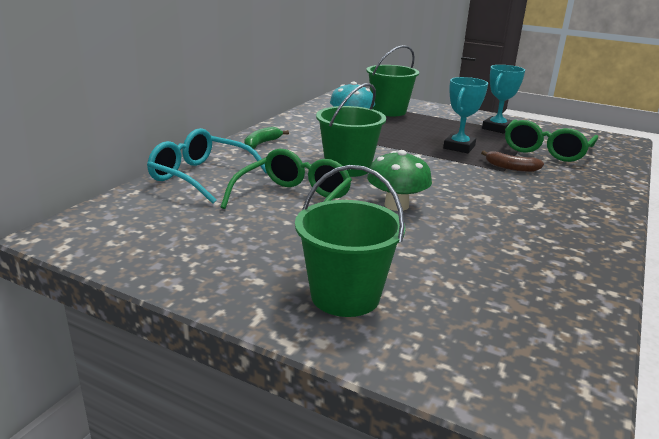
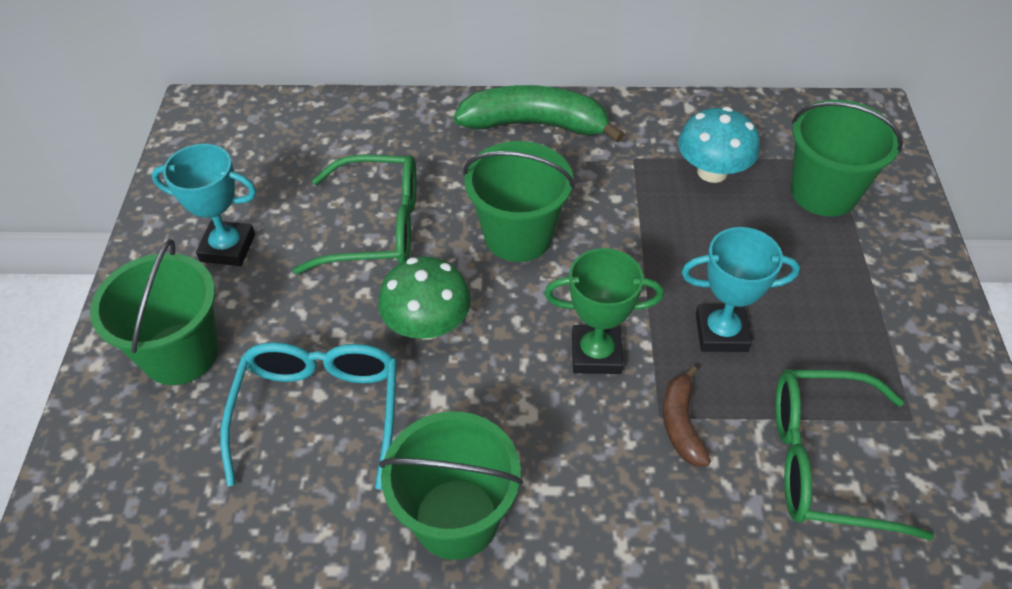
camera: 65 degrees right, 25 degrees up
turquoise glasses [147,128,267,204] -> turquoise glasses moved to [220,342,397,490]
green banana [244,127,289,149] -> green banana [454,85,625,143], size x1.92
turquoise trophy [482,65,525,134] -> turquoise trophy moved to [152,144,256,266]
none -> green bucket [379,411,523,560]
none -> green trophy [544,248,664,374]

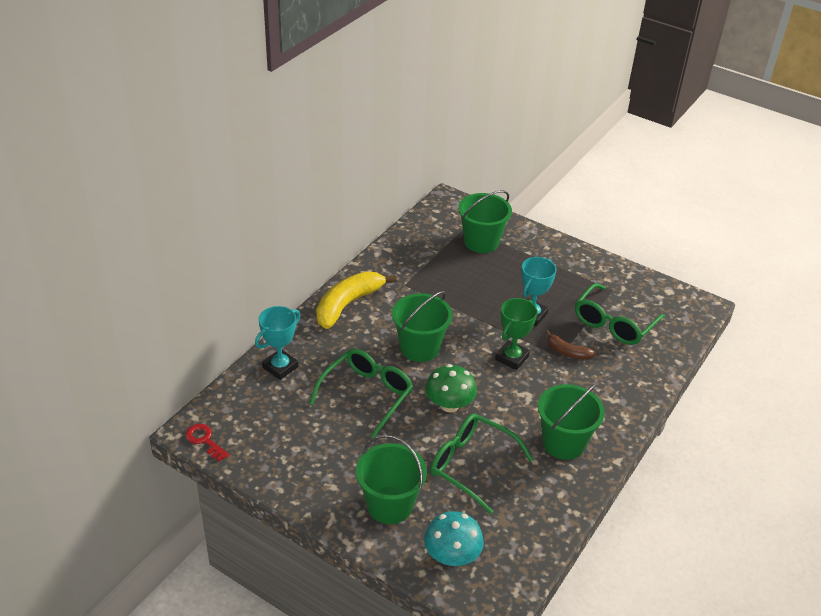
camera: 60 degrees left, 10 degrees down
turquoise trophy [152,144,256,266] -> turquoise trophy moved to [255,306,301,380]
turquoise glasses [220,342,397,490] -> green glasses [430,413,533,514]
green banana [454,85,625,143] -> yellow banana [316,271,397,329]
turquoise mushroom [678,107,760,183] -> turquoise mushroom moved to [424,511,484,566]
none -> red key [186,424,229,462]

